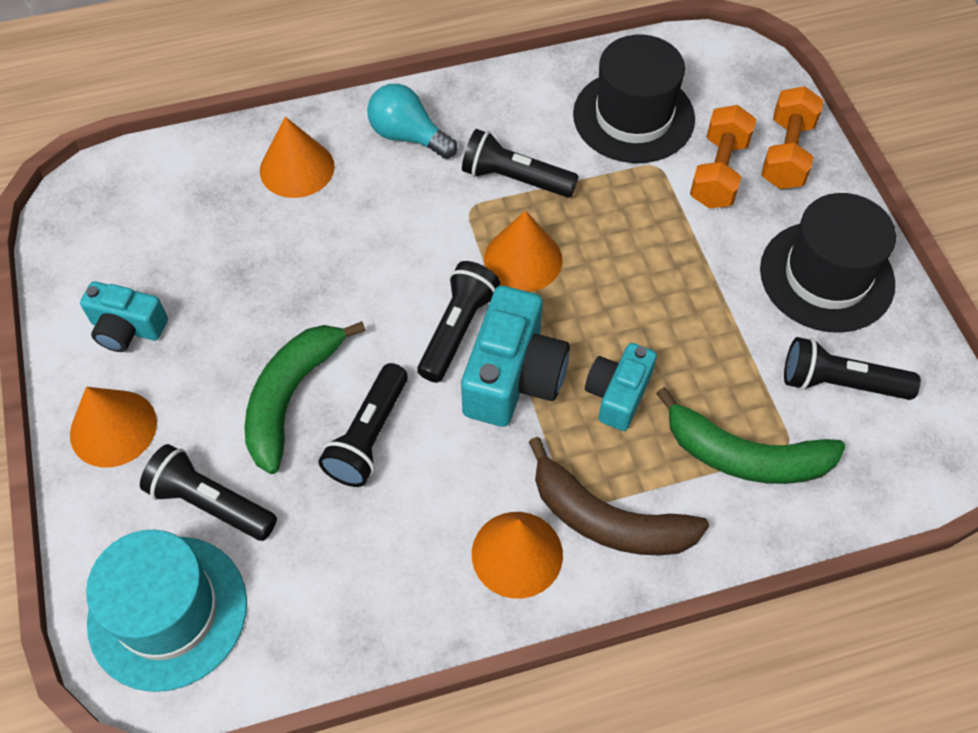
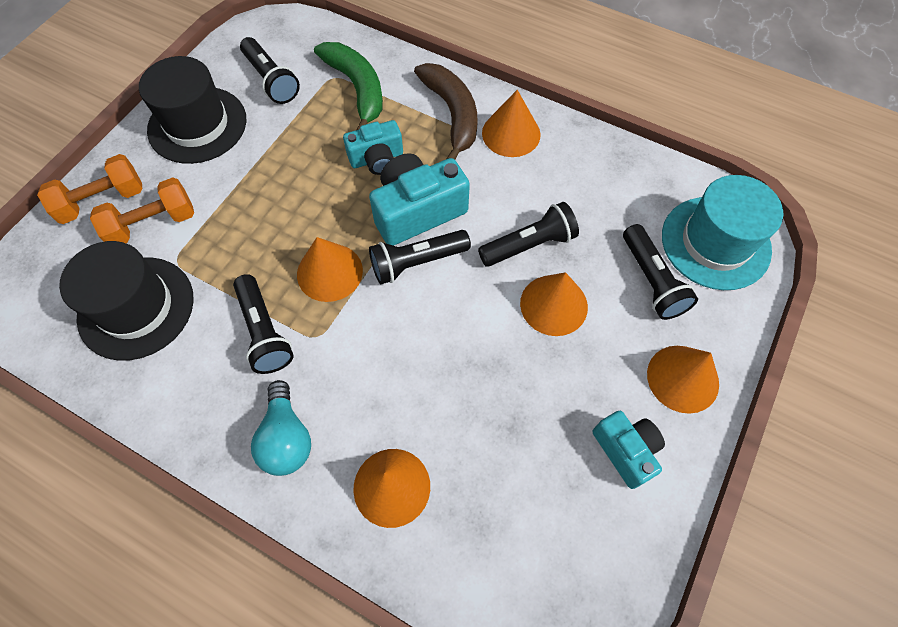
camera: 135 degrees left, 5 degrees up
green banana [244,321,366,474] -> orange cone [520,272,588,336]

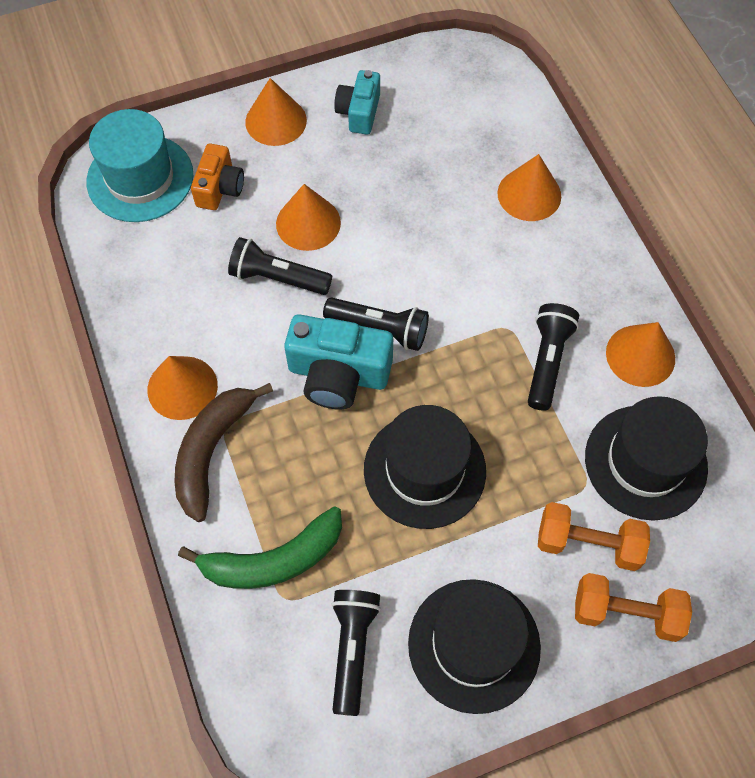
camera: 140 degrees left, 0 degrees up
turquoise light bulb [251,380,311,476] -> none
orange cone [297,237,363,302] -> orange cone moved to [606,322,675,387]
green banana [314,42,383,130] -> green banana turned 120 degrees counterclockwise [178,506,342,589]
turquoise camera [343,120,403,175] -> none
black flashlight [623,224,698,320] -> orange camera [191,143,244,210]
none -> black hat [364,405,486,529]

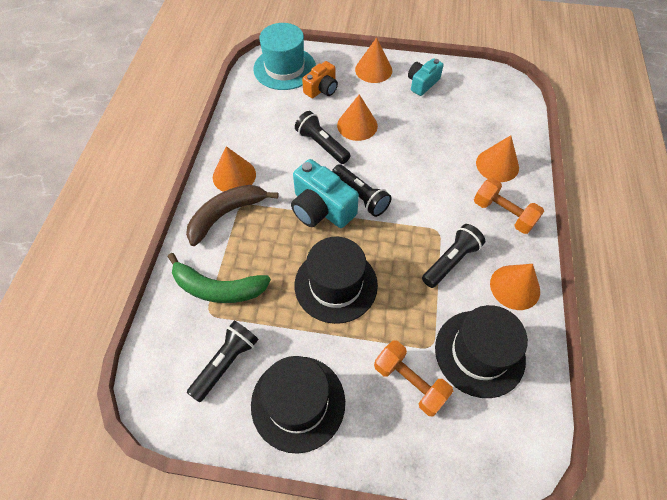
camera: 30 degrees right, 5 degrees down
orange dumbbell [575,573,692,642] -> orange dumbbell moved to [474,178,544,234]

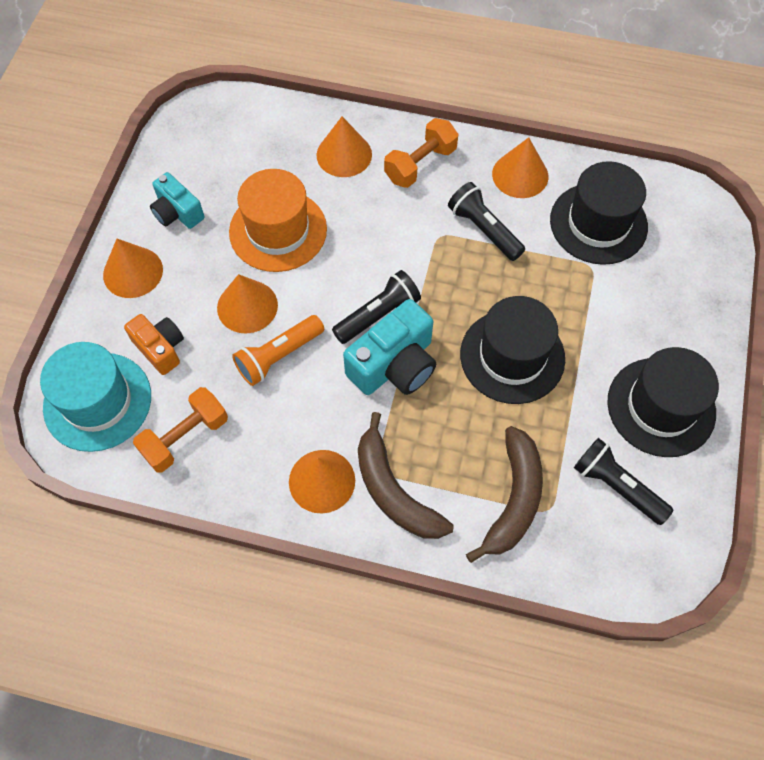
camera: 85 degrees left, 5 degrees up
green banana [168,253,271,303] -> brown banana [466,426,543,563]
black flashlight [295,111,351,164] -> orange flashlight [232,315,324,386]
orange dumbbell [374,340,453,416] -> orange dumbbell moved to [133,387,228,473]
none -> orange hat [229,169,327,272]

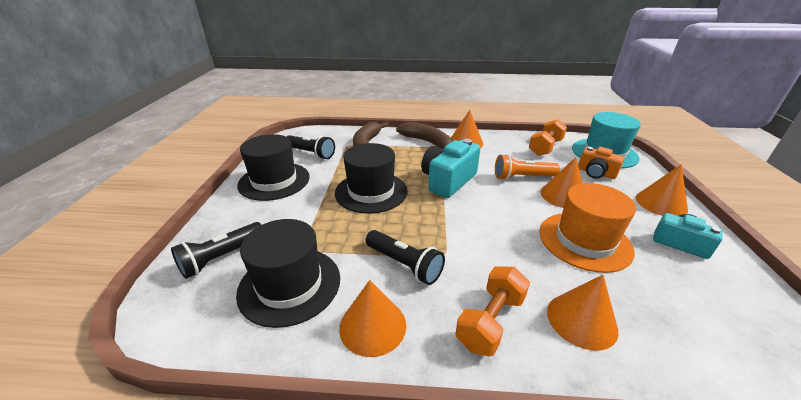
camera: 170 degrees right, 30 degrees down
orange flashlight [232,315,324,386] -> orange flashlight turned 135 degrees counterclockwise [495,154,560,180]
black flashlight [332,270,421,344] -> black flashlight moved to [171,222,261,279]

